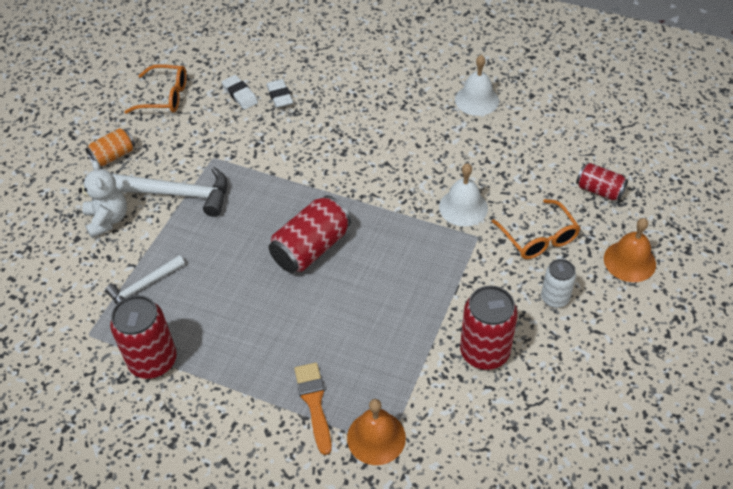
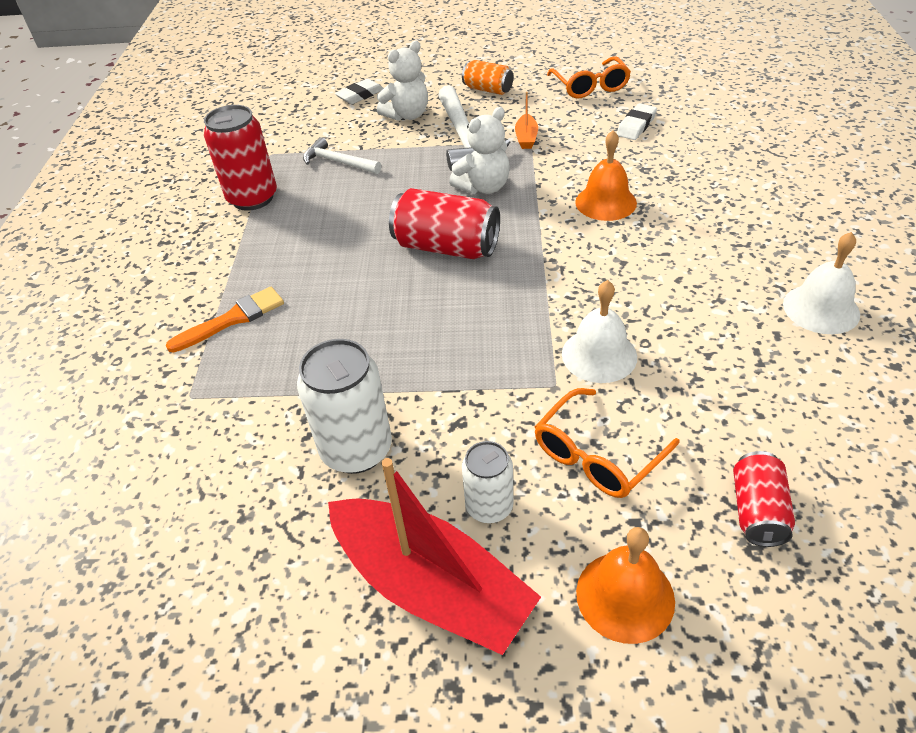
camera: 70 degrees right, 5 degrees down
white eraser [266,79,293,108] -> white eraser moved to [335,79,384,104]
orange bell [347,399,406,465] -> orange bell moved to [575,130,637,221]
red can [460,286,518,370] -> white can [297,339,392,474]
none -> red boat [328,458,541,655]
none -> white teddy bear [449,107,510,194]
none -> orange boat [515,92,538,149]

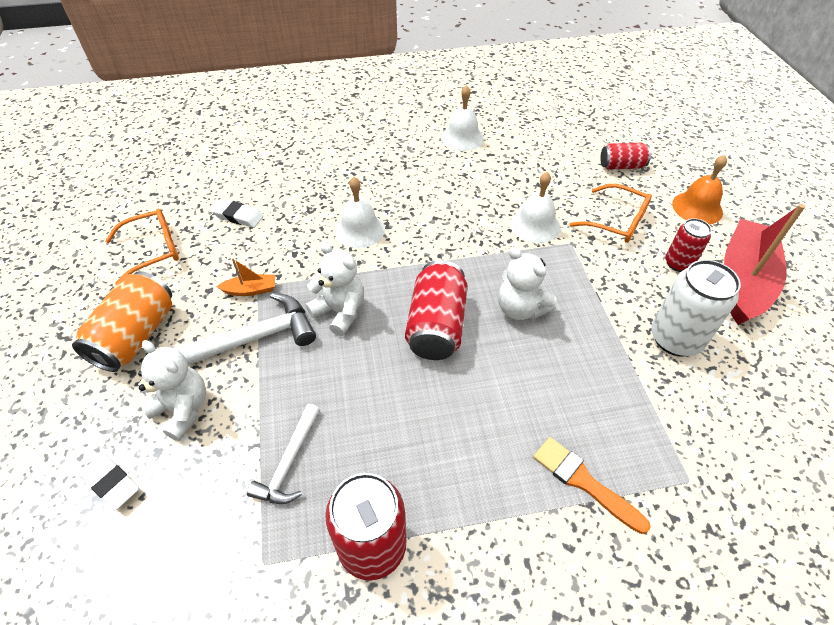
camera: 105 degrees left, 5 degrees up
orange can [462,60,513,95] -> orange can [72,271,172,372], size x1.66
white can [462,441,513,523] -> red can [665,218,712,272]
orange bell [575,130,637,221] -> white bell [335,177,385,248]
none -> white teddy bear [498,247,557,320]

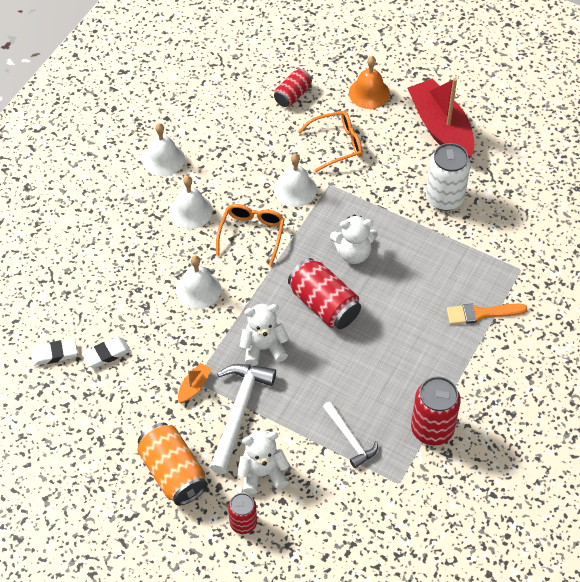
camera: 50 degrees left, 5 degrees up
white eraser [79,453,139,510] -> white eraser moved to [31,339,77,366]
orange glasses [105,209,179,284] -> orange glasses moved to [216,204,285,266]
red can [665,218,712,272] -> red can moved to [228,493,257,534]
none -> white bell [169,176,213,229]

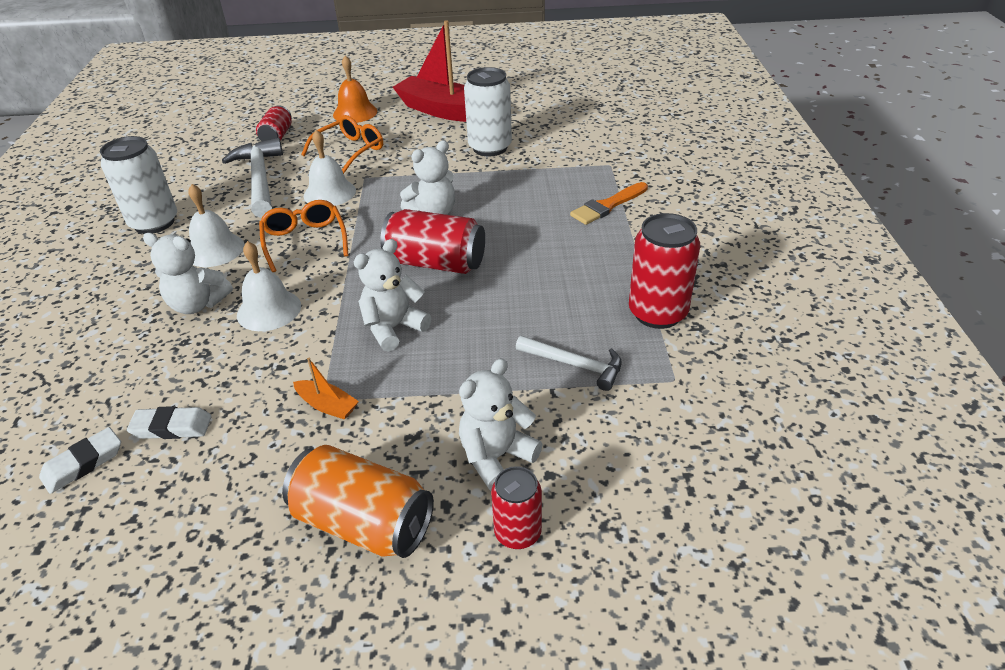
camera: 30 degrees left, 15 degrees down
white eraser [82,337,131,368] -> white eraser turned 60 degrees clockwise [127,406,212,439]
white bell [142,123,185,176] -> white can [100,136,177,234]
orange boat [178,363,212,403] -> orange boat turned 120 degrees clockwise [293,358,359,420]
white hammer [210,364,276,474] -> white hammer moved to [222,138,283,218]
none -> white teddy bear [143,233,233,314]

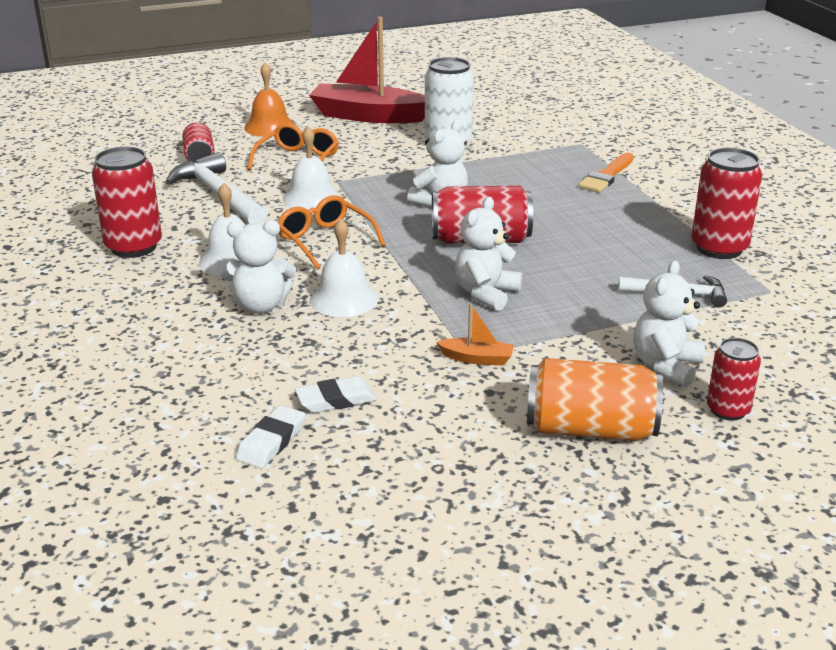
camera: 20 degrees left, 10 degrees down
white can [100,136,177,234] -> red can [92,147,162,258]

